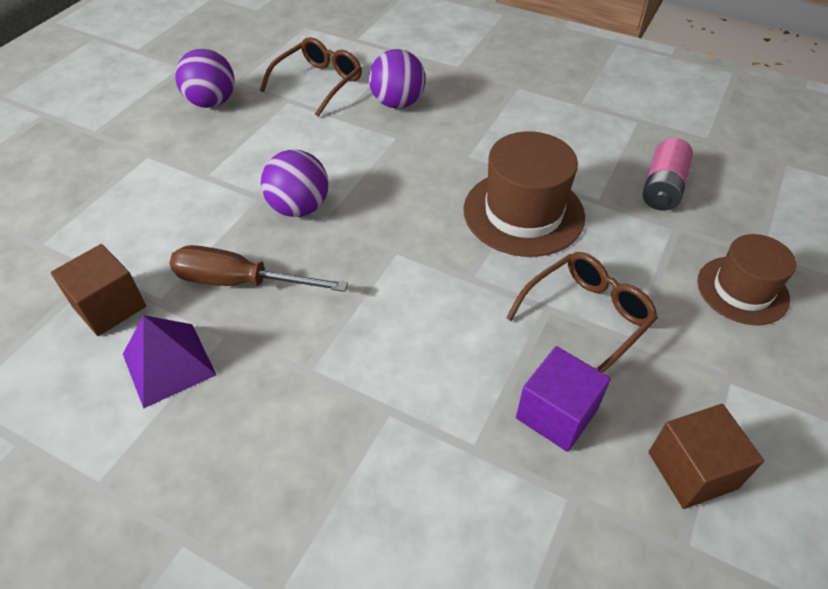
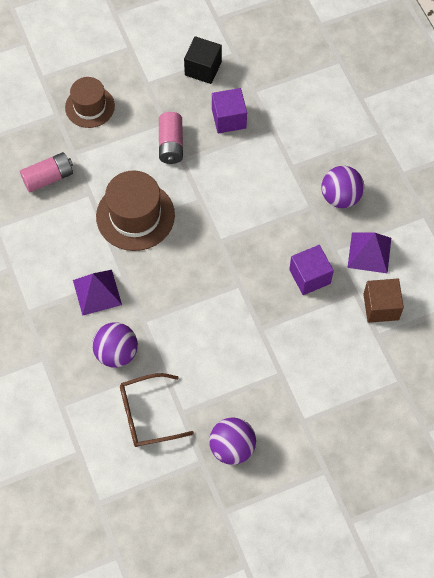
camera: 140 degrees left, 15 degrees up
brown screwdriver [170,245,348,292] -> purple cube [289,245,334,295]
purple ball [261,150,328,217] -> purple ball moved to [321,166,364,208]
brown glasses [506,252,658,373] -> pink battery [159,112,183,164]
brown cube [649,404,764,509] -> black cube [184,36,222,84]
none -> purple pyramid [73,270,122,316]

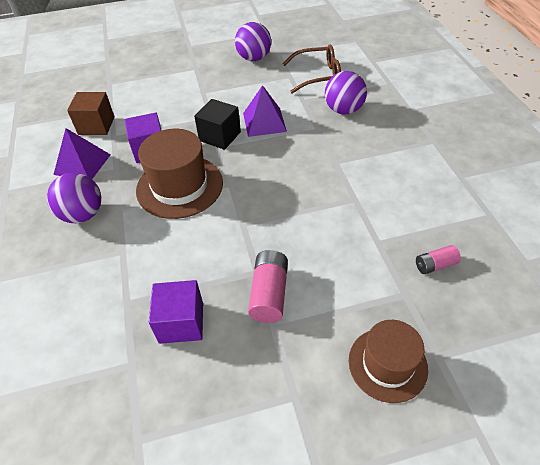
camera: 170 degrees left, 15 degrees down
pink battery [20,152,73,192] -> pink battery [416,245,461,274], size x0.61
purple pyramid [73,270,122,316] -> purple pyramid moved to [243,85,287,137]
brown hat [96,171,175,251] -> brown hat moved to [136,129,223,219]
black cube [184,36,222,84] -> black cube moved to [194,99,241,150]

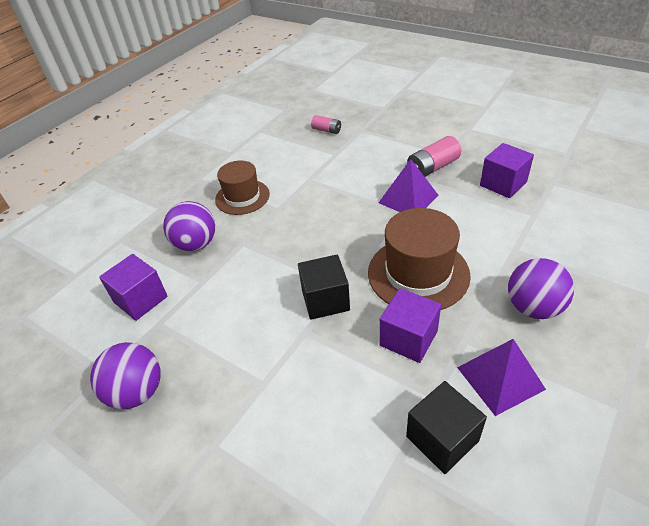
camera: 130 degrees left, 5 degrees down
brown cube [67,92,115,135] -> black cube [406,381,487,474]
purple pyramid [243,85,287,137] -> purple pyramid moved to [379,159,439,212]
brown glasses [283,45,341,94] -> purple cube [99,254,168,321]
brown hat [349,320,428,403] -> brown hat moved to [215,160,270,215]

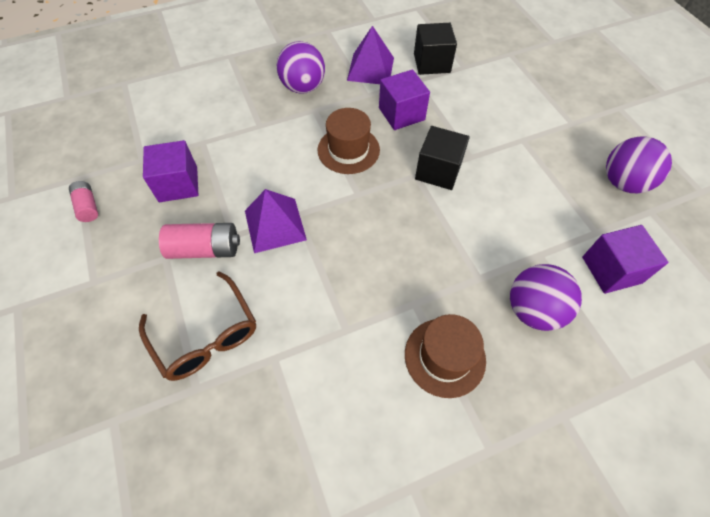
camera: 150 degrees left, 15 degrees up
pink battery [311,115,341,134] -> pink battery moved to [69,181,98,222]
brown hat [368,208,471,310] -> brown hat [317,108,380,174], size x0.66
none -> brown glasses [139,271,256,381]

